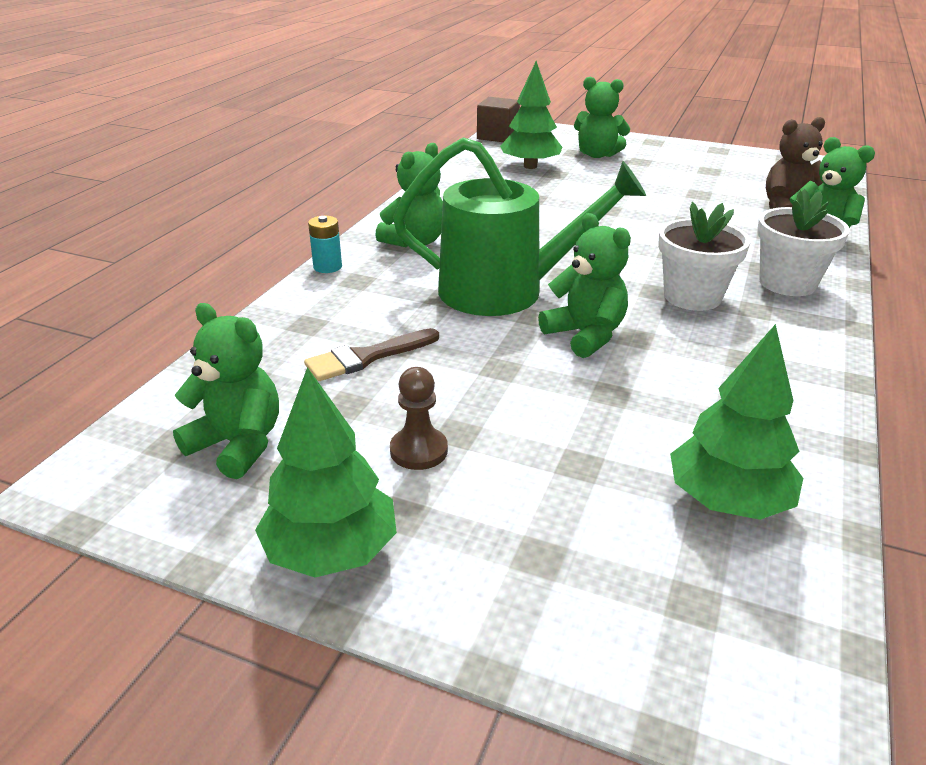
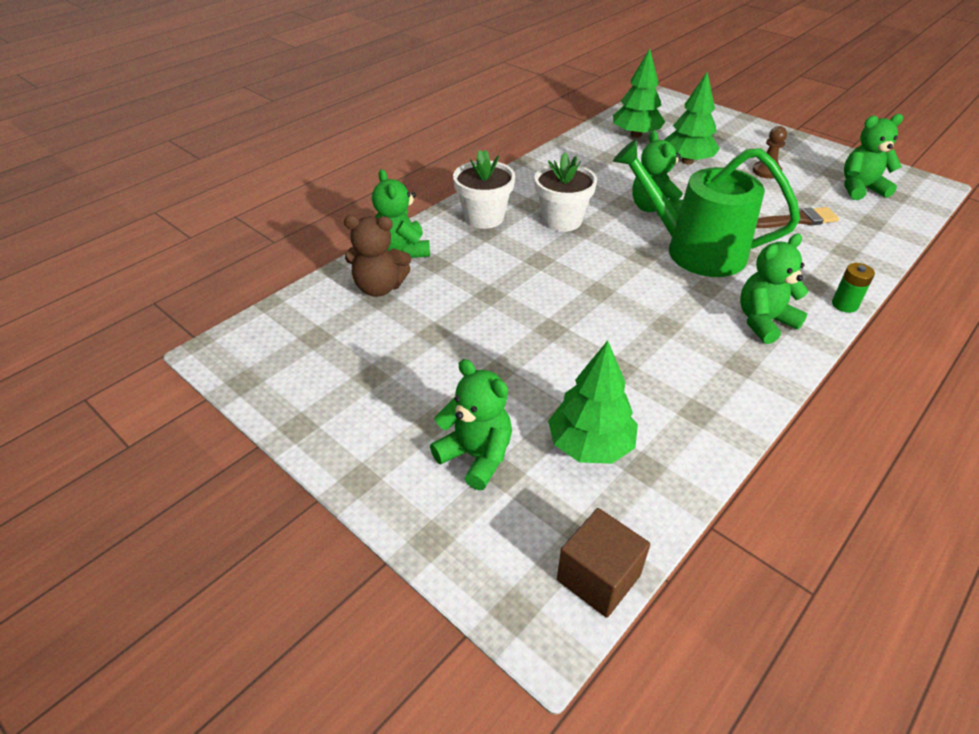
camera: 160 degrees left, 10 degrees up
green teddy bear [173,303,279,479] -> green teddy bear turned 120 degrees clockwise [844,114,903,200]
green tree [255,367,397,578] -> green tree moved to [664,72,720,164]
turquoise battery [308,216,342,273] -> green battery [832,263,875,313]

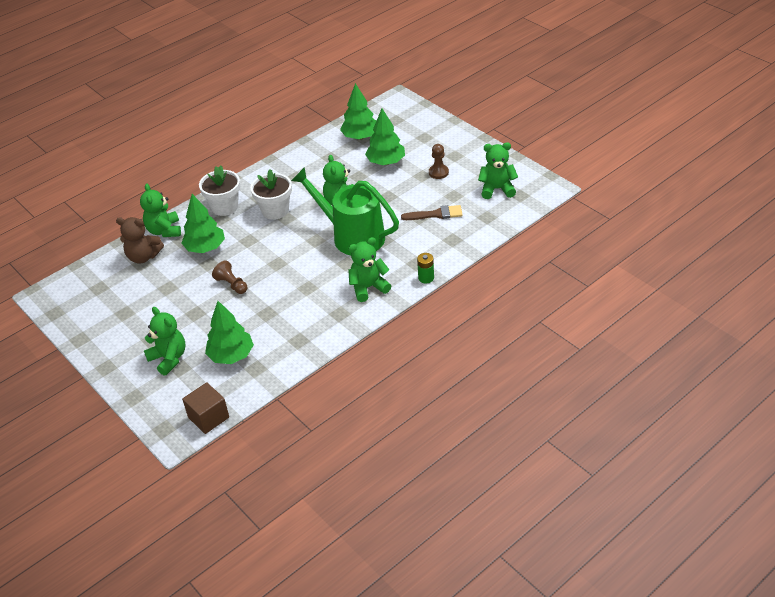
camera: 10 degrees right, 0 degrees up
none -> green tree [182,194,225,253]
none -> brown pawn [212,261,247,294]

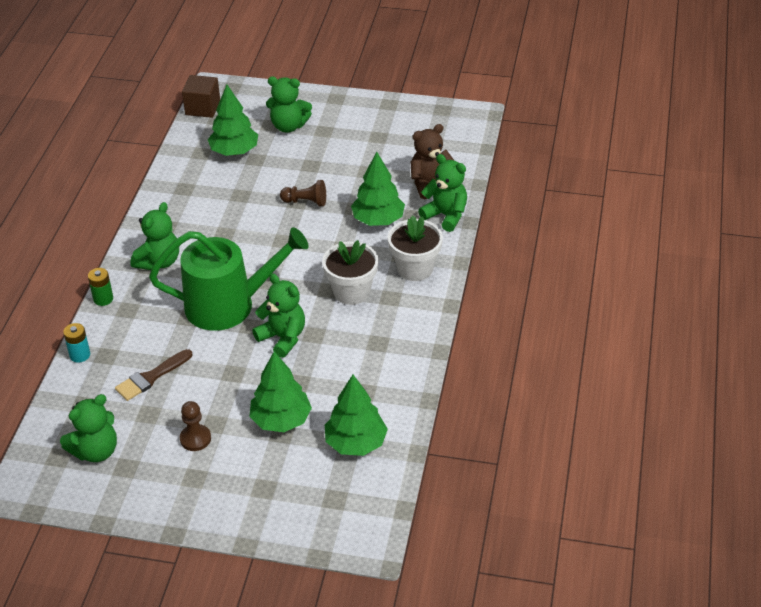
camera: 140 degrees right, 0 degrees up
none -> turquoise battery [63,323,90,362]

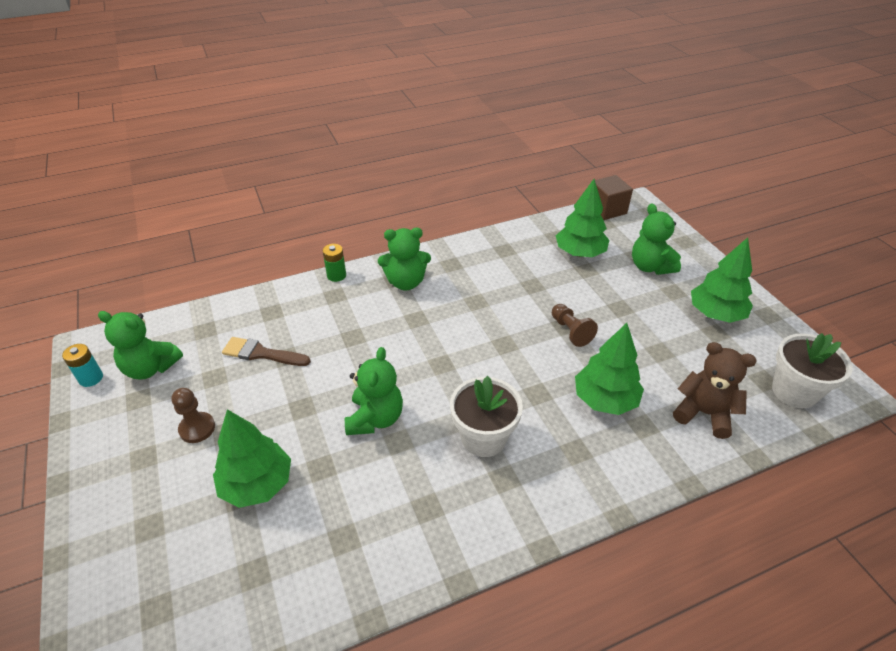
camera: 55 degrees right, 0 degrees up
turquoise battery [63,323,90,362] -> turquoise battery moved to [62,344,103,387]
green watering can [149,227,309,331] -> none
green tree [325,375,388,456] -> green tree moved to [691,237,753,323]
white flower pot [388,215,443,281] -> white flower pot moved to [772,333,853,408]
green teddy bear [418,154,467,232] -> none

